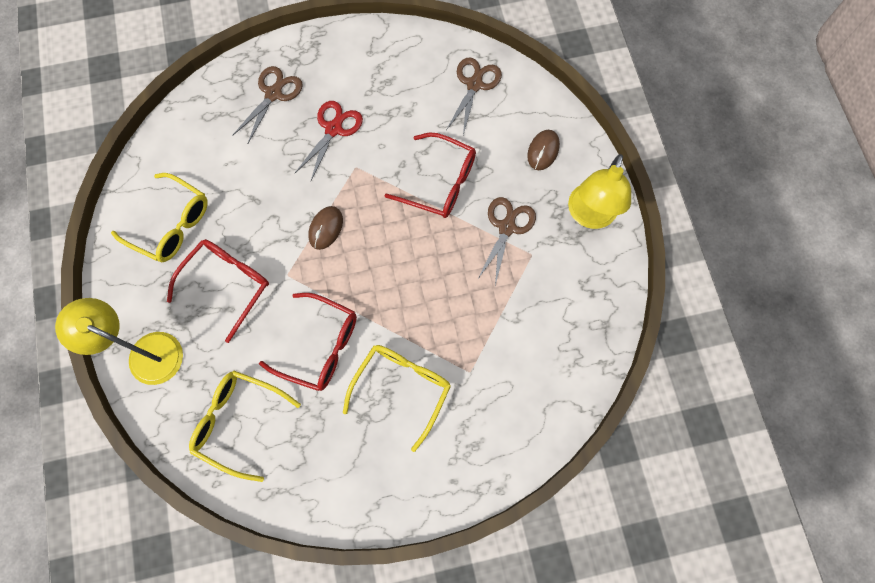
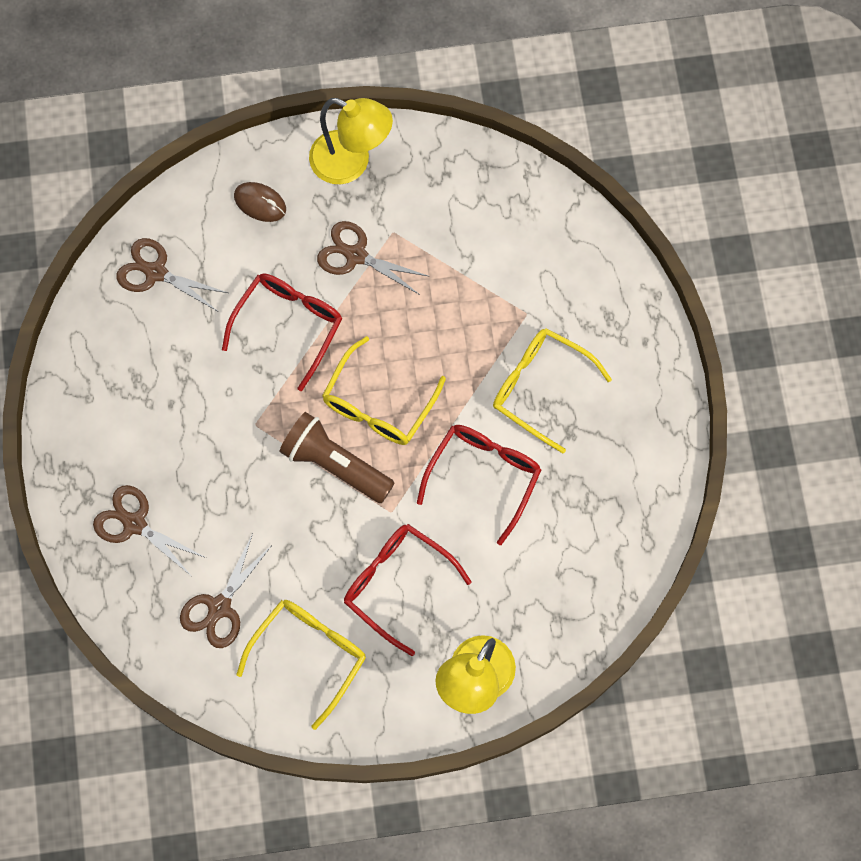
camera: 85 degrees left, 0 degrees up
yellow glasses [189,370,301,482] -> yellow glasses moved to [322,336,446,445]
red scissors [295,101,363,180] -> none
brown mouse [309,206,343,250] -> brown flashlight [279,412,395,503]
none -> brown scissors [180,533,273,648]

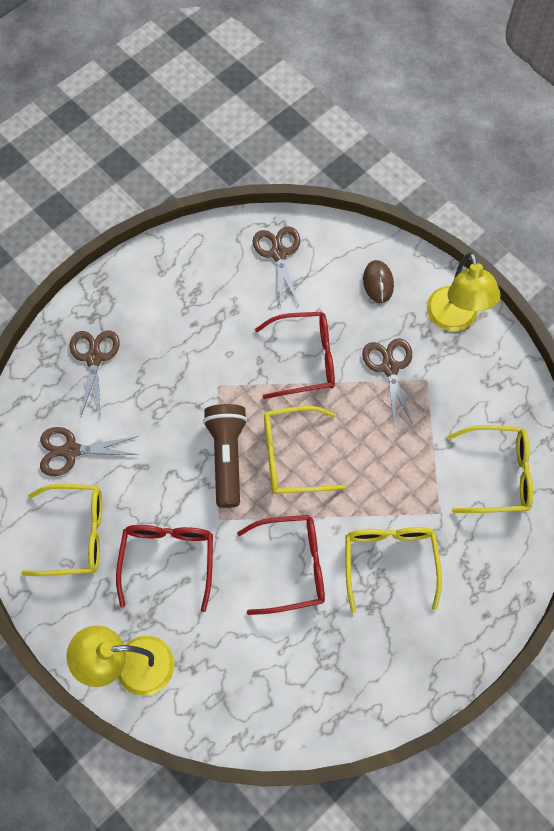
camera: 55 degrees right, 5 degrees down
none -> yellow glasses [448,425,533,513]

